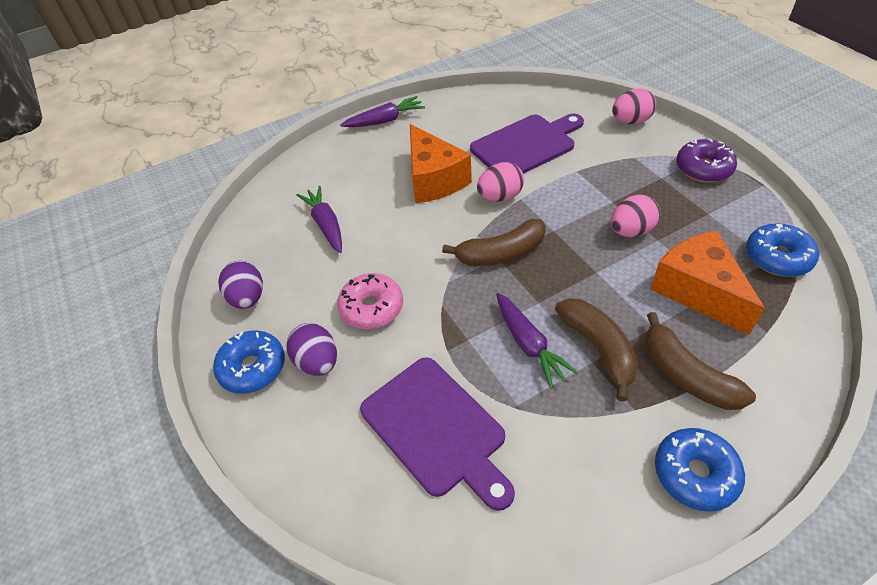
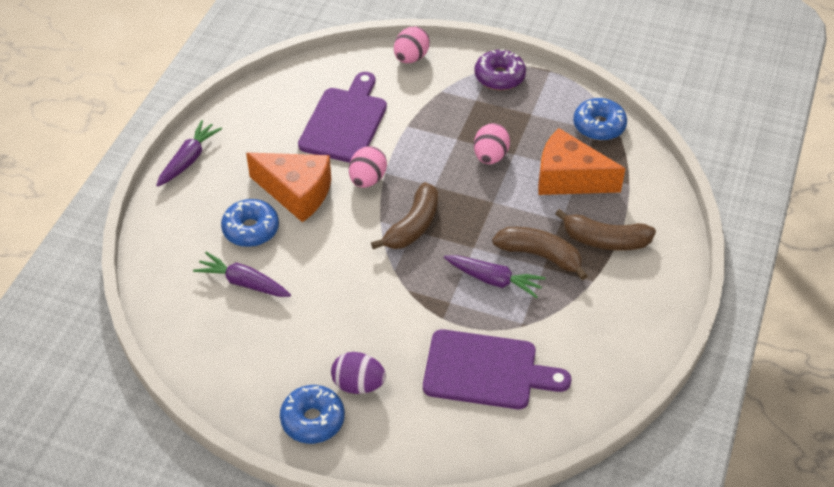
camera: 45 degrees left, 0 degrees up
purple egg [218,261,263,309] -> none
pink donut [337,273,403,329] -> none
blue donut [655,428,745,512] -> blue donut moved to [221,199,279,247]

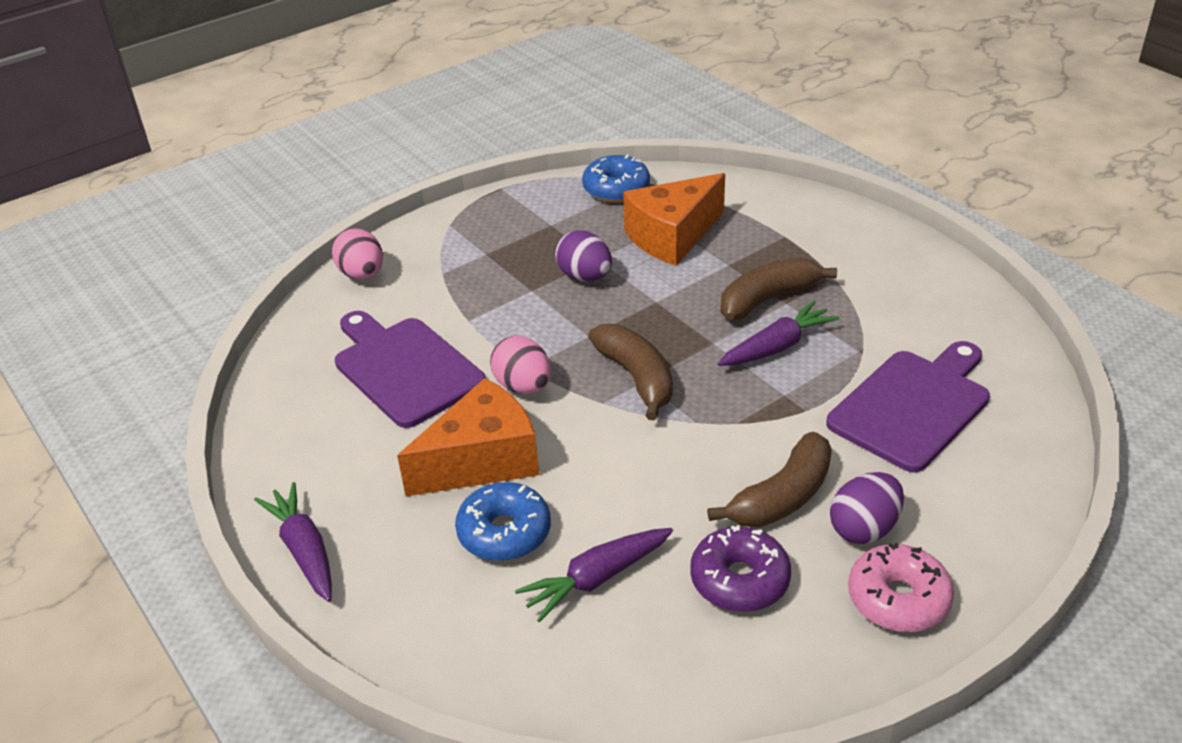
camera: 55 degrees left, 10 degrees down
blue donut [280,385,345,444] -> pink donut [848,543,954,632]
purple donut [474,49,526,90] -> purple donut moved to [690,525,791,612]
pink egg [474,123,510,164] -> purple egg [555,230,612,281]
brown banana [555,209,656,251] -> brown banana moved to [707,432,832,528]

